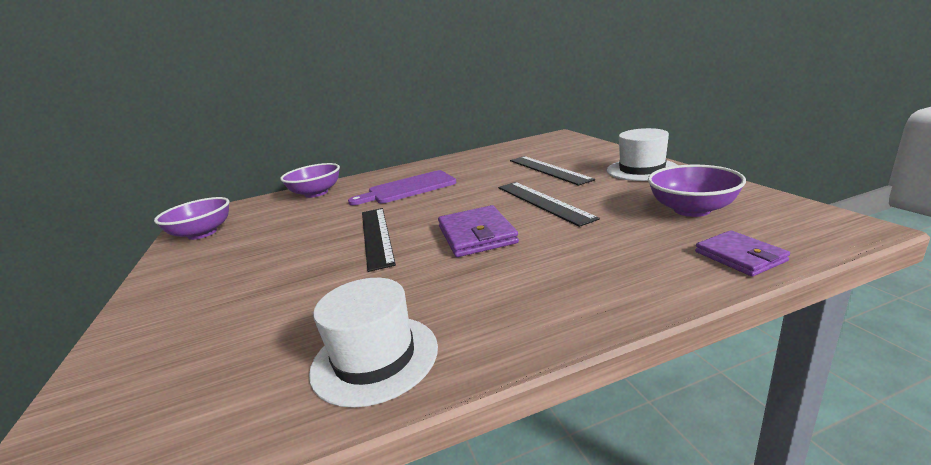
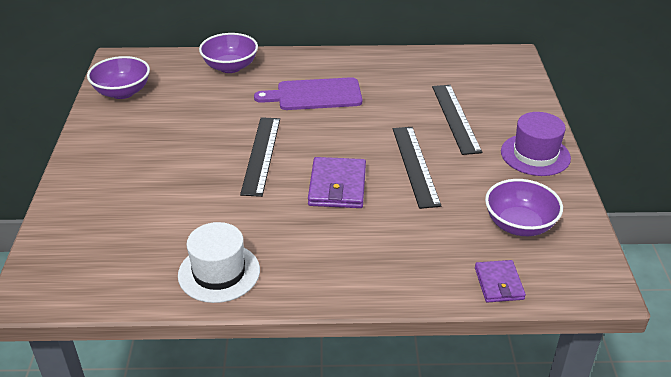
camera: 15 degrees right, 15 degrees up
white hat [607,128,677,181] -> purple hat [501,112,571,176]

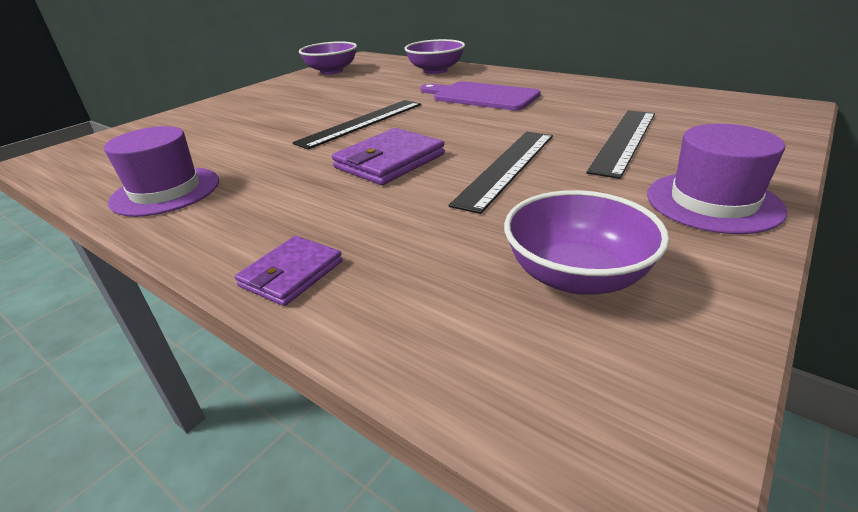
camera: 40 degrees right, 5 degrees down
white hat [178,222,260,303] -> purple hat [104,126,219,217]
purple wallet [475,260,526,302] -> purple wallet moved to [235,236,343,306]

